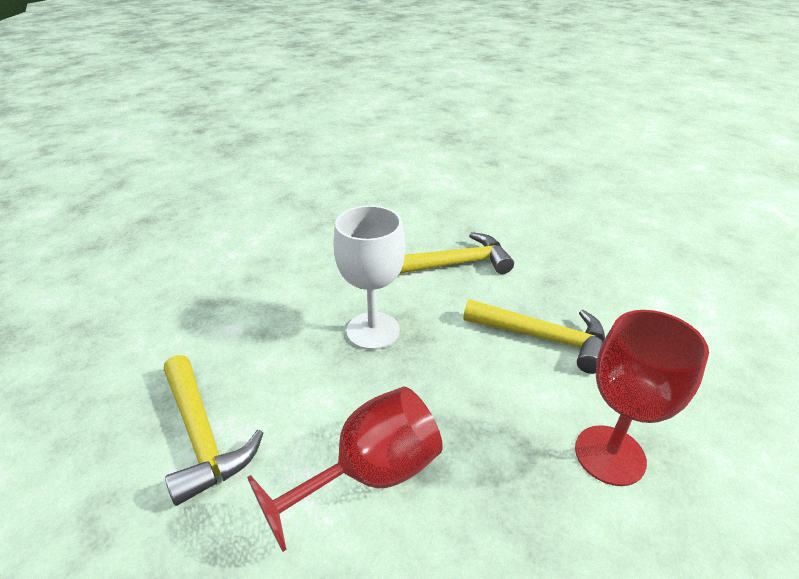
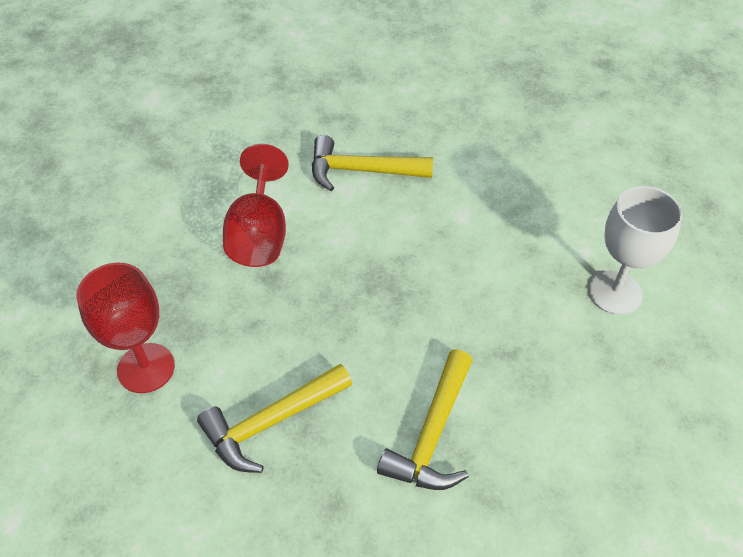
camera: 125 degrees right, 15 degrees up
white goblet [333,205,405,350] -> white goblet moved to [588,186,682,315]

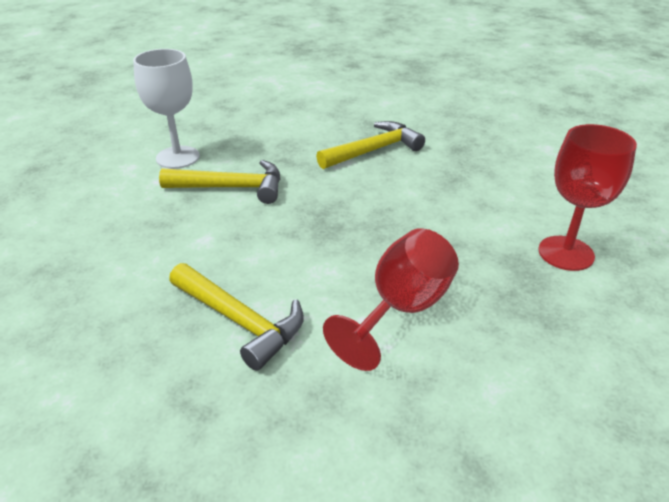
camera: 145 degrees left, 15 degrees down
yellow hammer [197,364,352,473] -> yellow hammer moved to [159,160,280,204]

